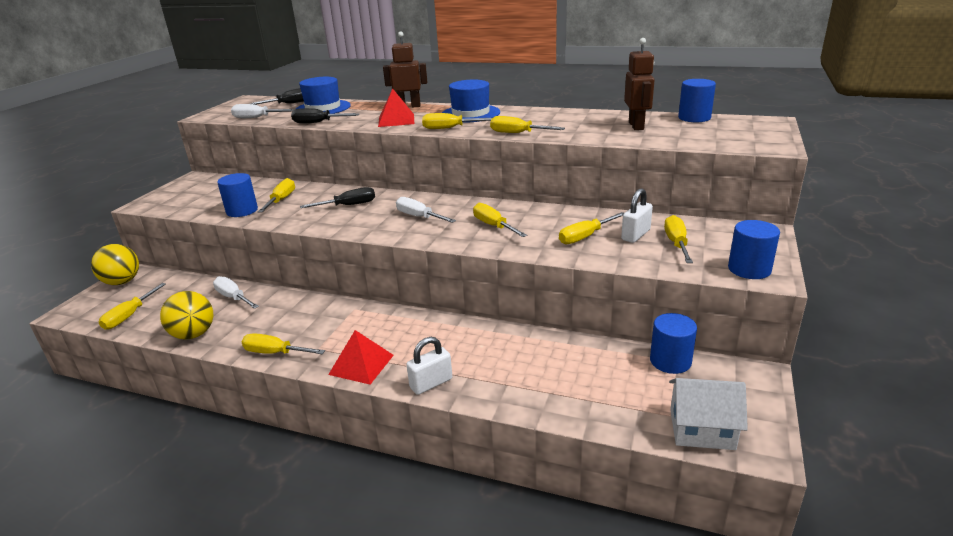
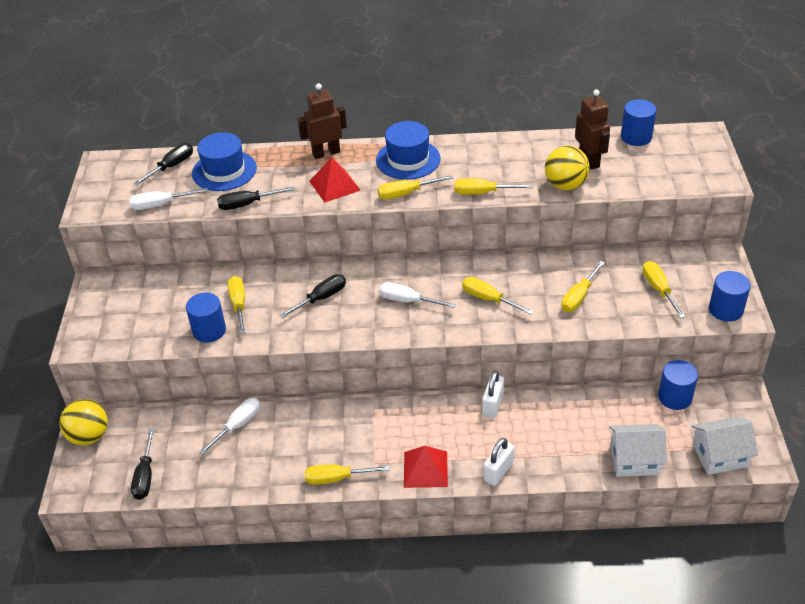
camera: 20 degrees left, 15 degrees up
yellow screwdriver [99,283,166,330] -> black screwdriver [131,429,154,500]
yellow ball [160,291,213,340] -> yellow ball moved to [545,146,590,190]
white screwdriver [213,276,259,309] -> white screwdriver turned 105 degrees clockwise [199,398,260,455]
white padlock [621,188,653,243] -> white padlock moved to [482,371,504,418]
none -> white house [609,424,667,477]

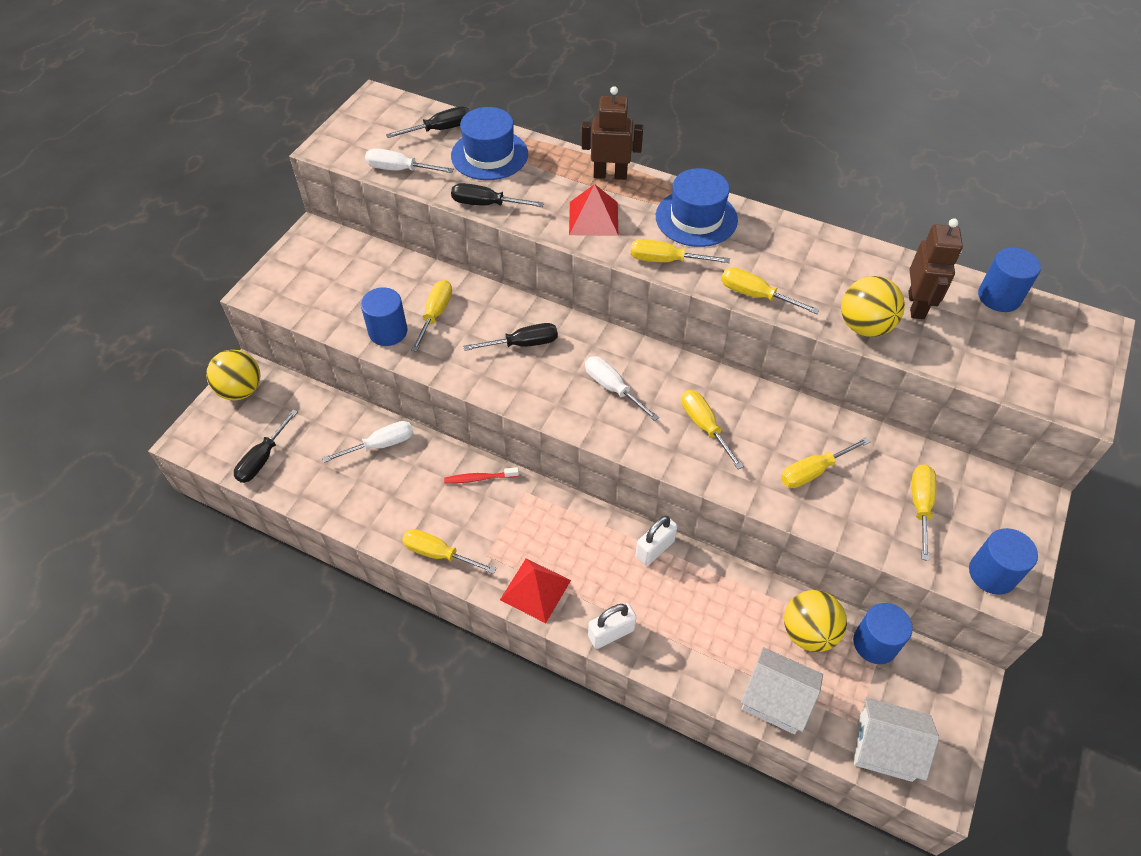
camera: 25 degrees right, 10 degrees up
none -> red toothbrush [444,467,519,484]
none -> yellow ball [784,590,847,652]

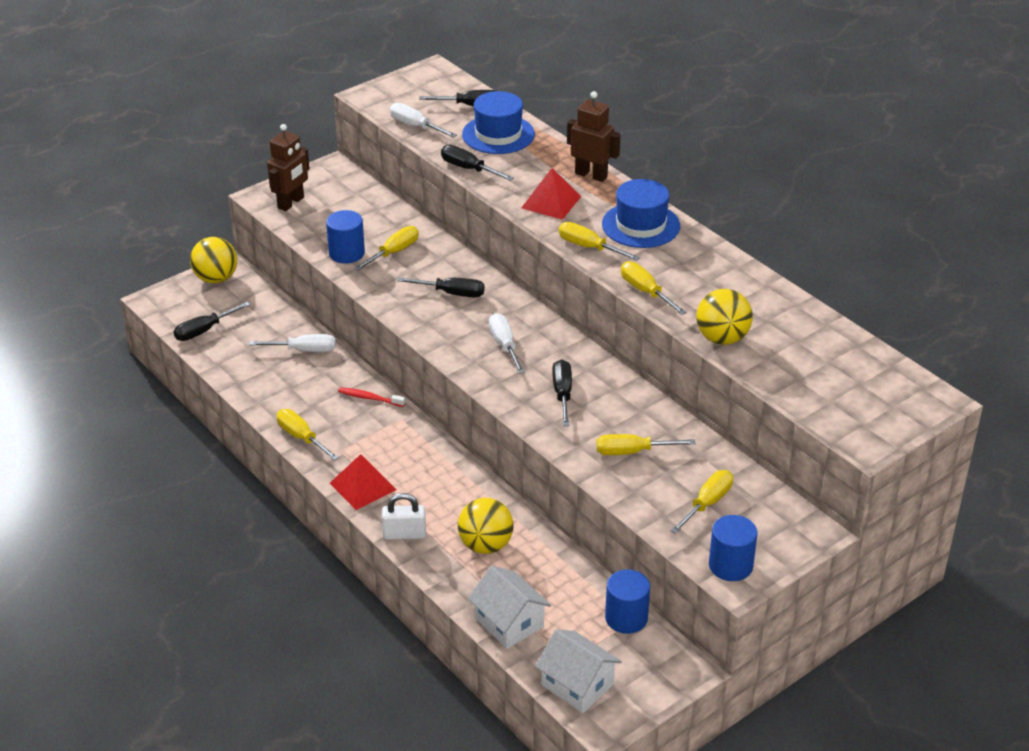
camera: 25 degrees right, 15 degrees down
white padlock [636,516,678,566] -> none
yellow screwdriver [682,390,744,469] -> black screwdriver [552,359,572,426]
yellow ball [784,590,847,652] -> yellow ball moved to [458,498,514,554]
brown robot [908,218,963,319] -> brown robot moved to [267,124,310,211]
blue cylinder [978,247,1041,312] -> none

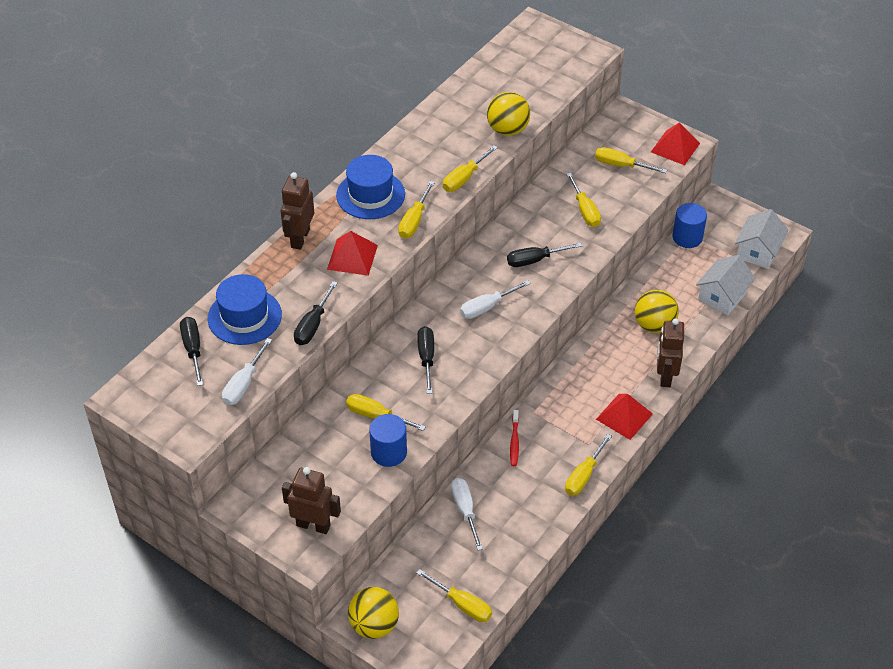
camera: 105 degrees left, 10 degrees up
black screwdriver [174,302,251,341] -> yellow screwdriver [417,569,492,622]
white padlock [382,493,426,540] -> brown robot [657,318,684,387]
blue cylinder [709,515,757,581] -> red pyramid [651,122,700,165]

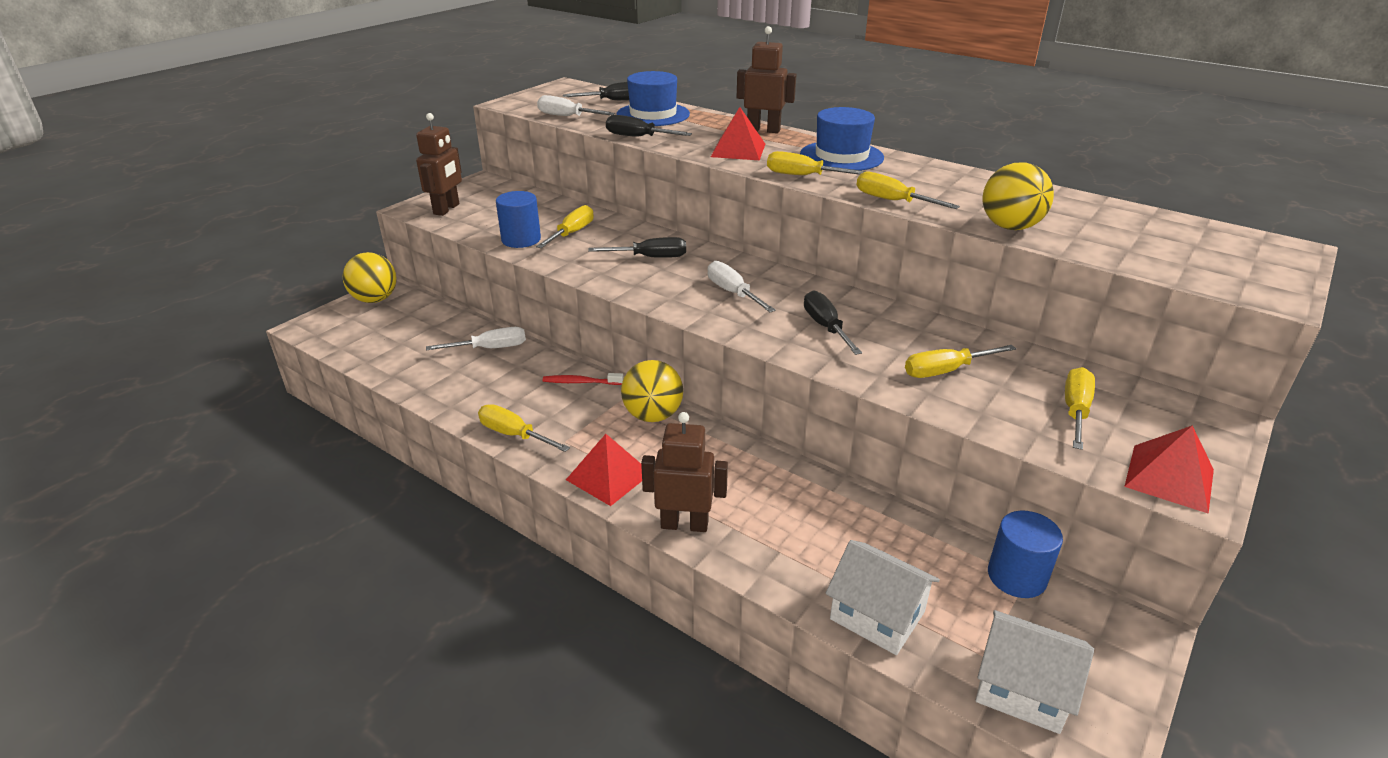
camera: 90 degrees right, 15 degrees down
yellow screwdriver [417,569,492,622] -> none
yellow ball [635,290,679,333] -> yellow ball moved to [621,360,683,422]

